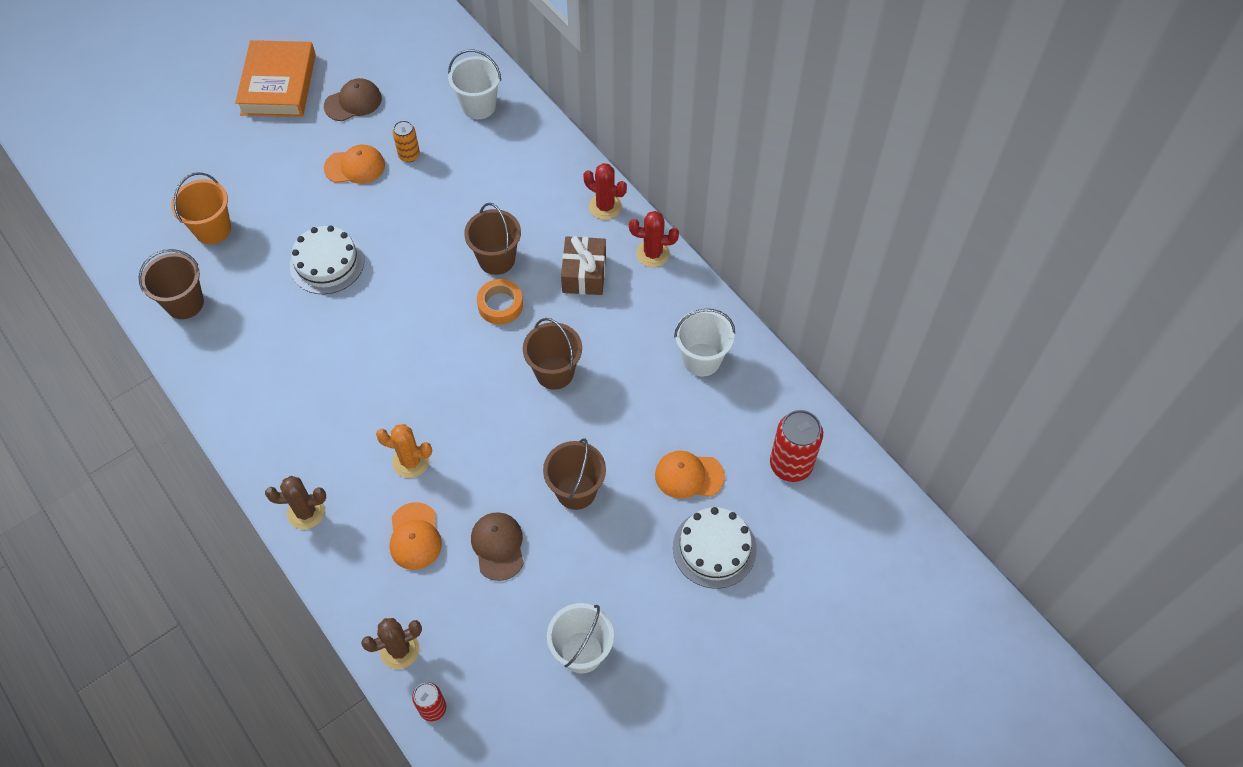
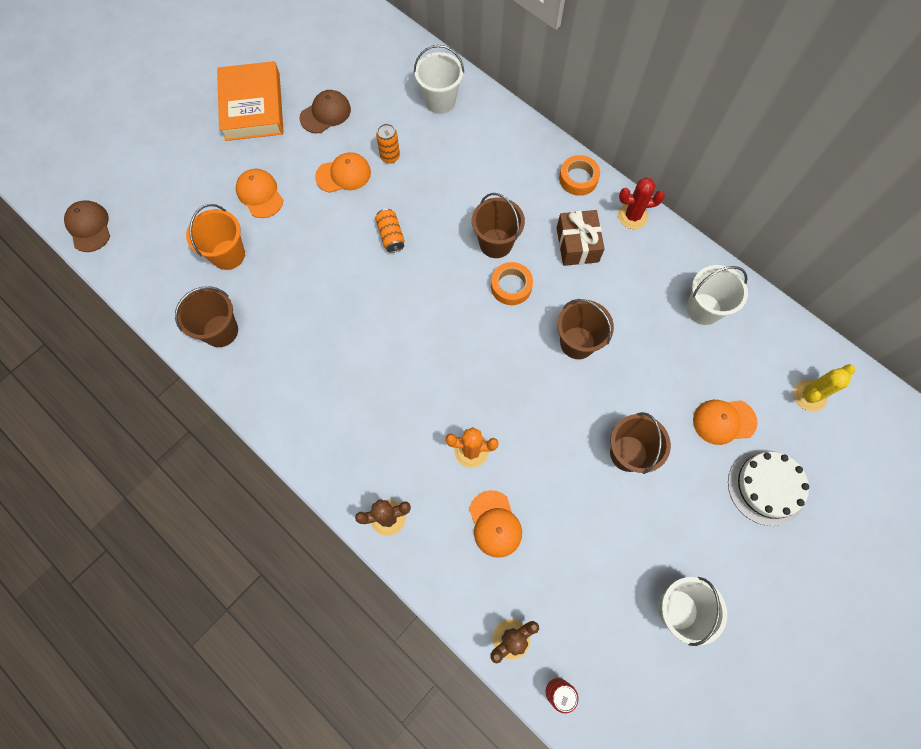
camera: 10 degrees left, 10 degrees up
white cake [290,225,364,294] -> none
brown cap [471,512,524,581] -> brown cap moved to [64,200,110,252]
red cactus [583,163,627,220] -> orange tape [559,155,600,196]
red can [770,410,823,482] -> yellow cactus [793,364,855,411]
none -> orange cap [236,169,283,218]
none -> orange can [375,209,404,253]

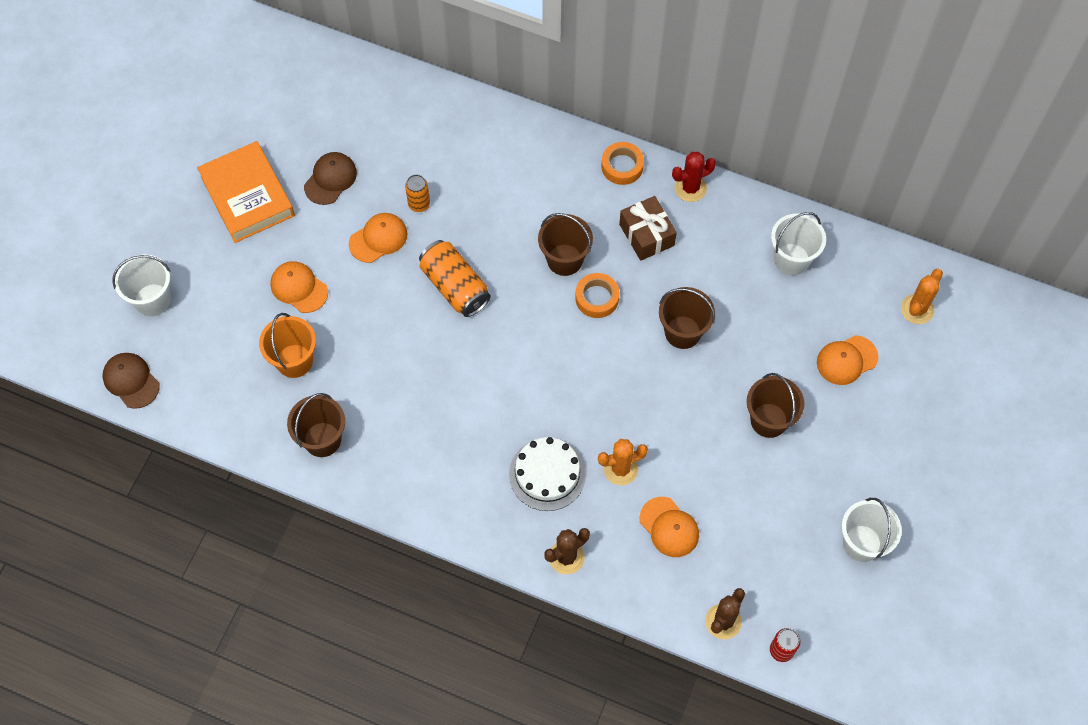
camera: 20 degrees left, 5 degrees down
orange can [375,209,404,253] -> orange can [419,240,491,317], size x1.74
white bucket [414,45,464,114] -> white bucket moved to [112,254,171,316]
white cake [728,449,809,526] -> white cake moved to [509,437,586,511]
yellow cactus [793,364,855,411] -> orange cactus [901,269,943,324]

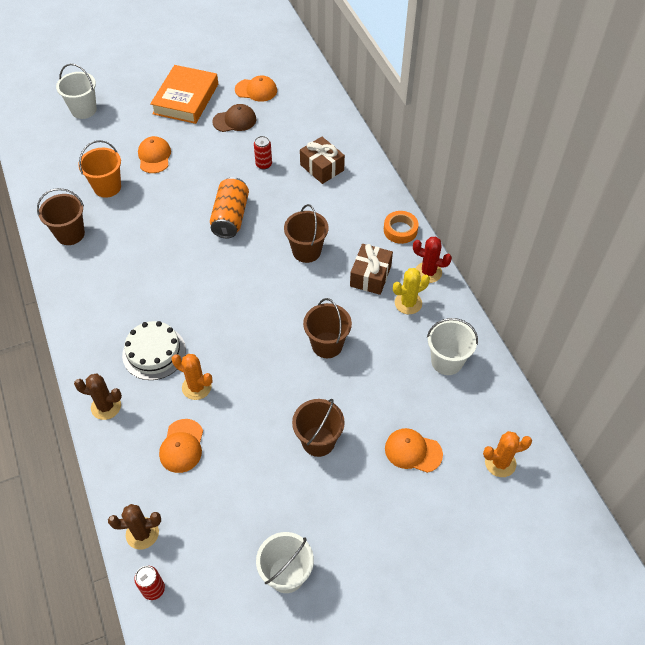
camera: 45 degrees right, 10 degrees down
brown cap [102,353,160,409] -> none
orange cap [349,213,407,263] -> orange cap moved to [235,75,277,102]
orange can [405,174,430,212] -> red can [254,136,272,169]
orange tape [575,273,619,318] -> none
none -> brown gift [300,136,345,184]
none -> yellow cactus [393,268,430,314]

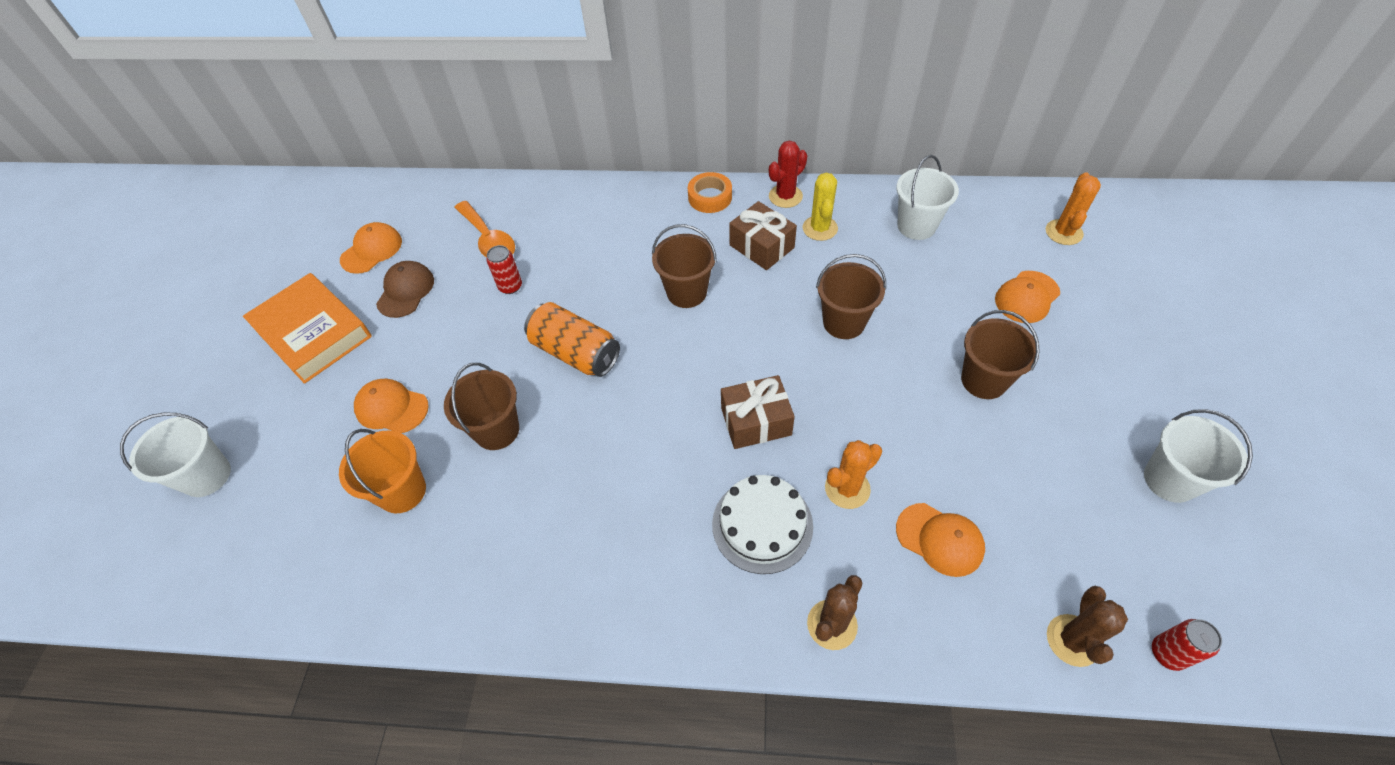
camera: 60 degrees left, 0 degrees up
brown bucket [37,188,85,245] -> brown bucket moved to [444,363,519,450]
brown gift [300,136,345,184] -> brown gift moved to [721,375,795,449]
none -> orange spoon [454,201,515,257]

